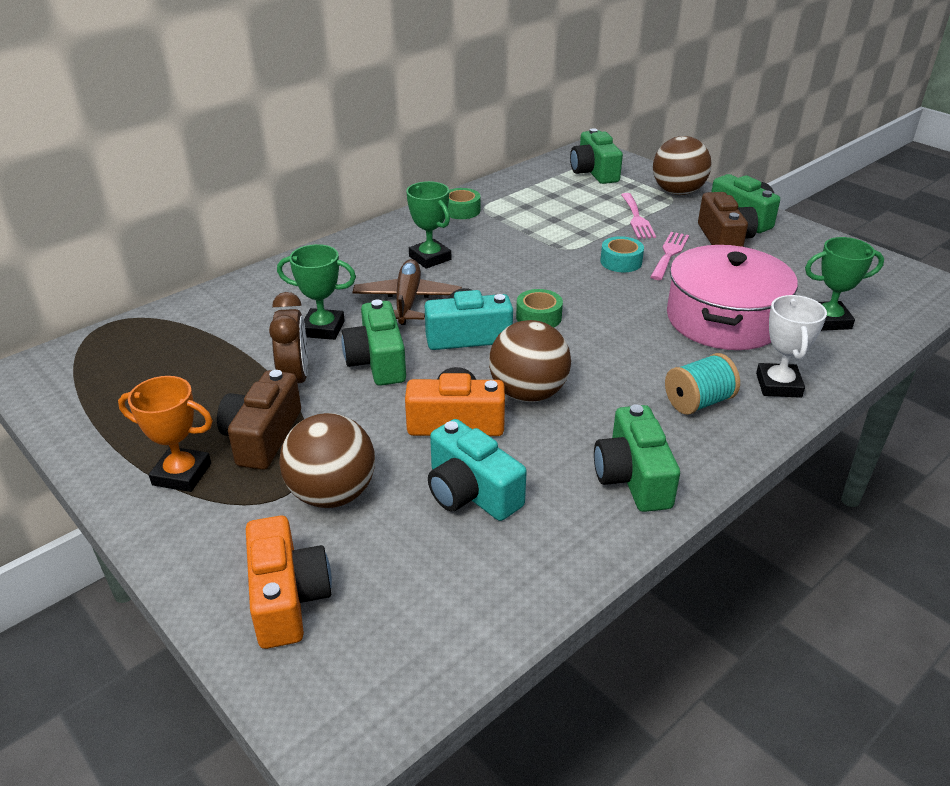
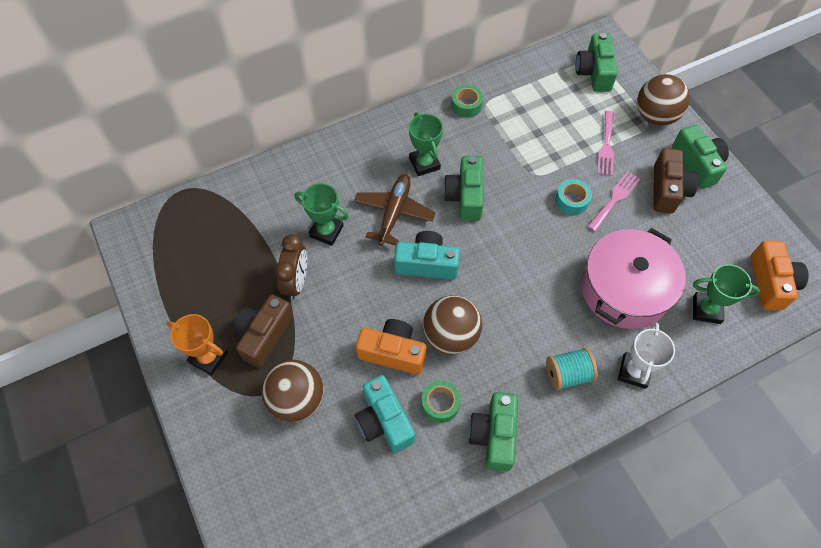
camera: 15 degrees right, 25 degrees up
orange camera [246,516,332,649] -> orange camera moved to [751,241,808,310]
green camera [342,300,406,386] -> green camera moved to [443,156,484,221]
green tape [516,289,563,327] -> green tape moved to [421,380,461,423]

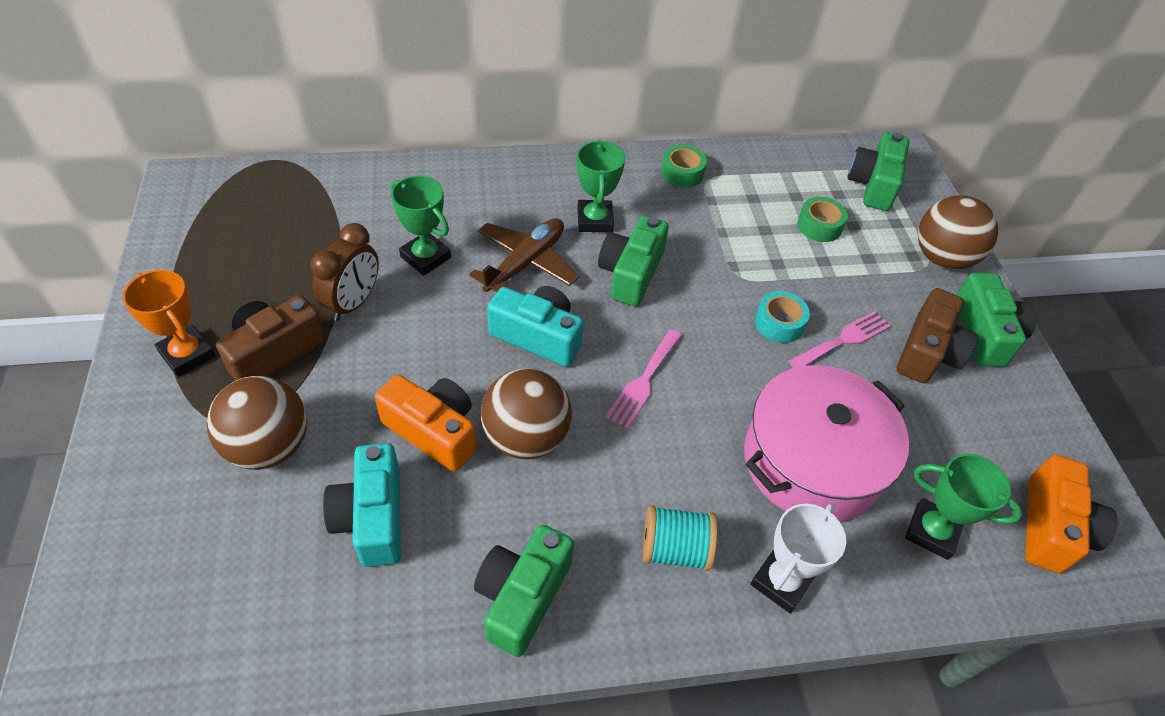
camera: 15 degrees right, 10 degrees down
green tape [421,380,461,423] -> green tape moved to [797,197,848,242]
pink fork [597,111,614,176] -> pink fork moved to [606,329,682,429]

